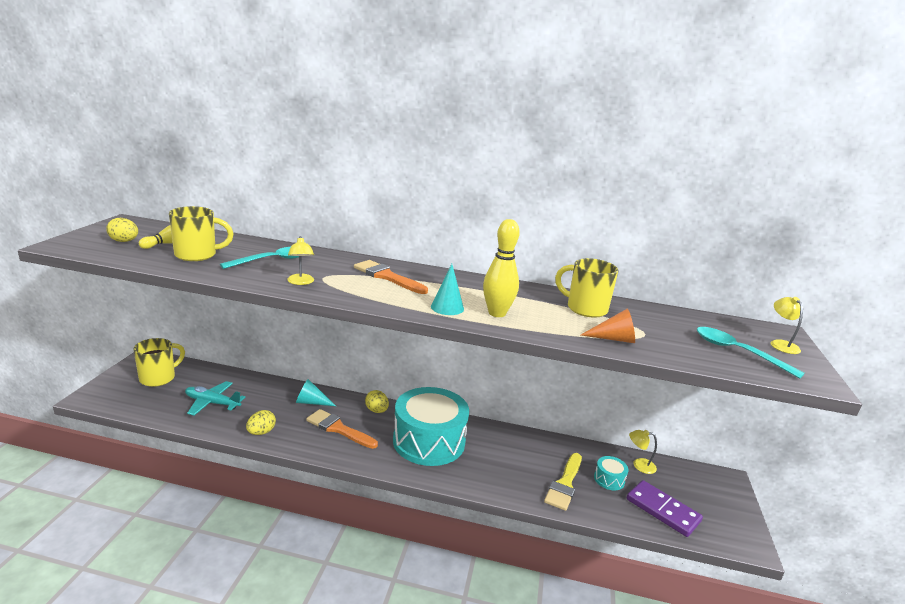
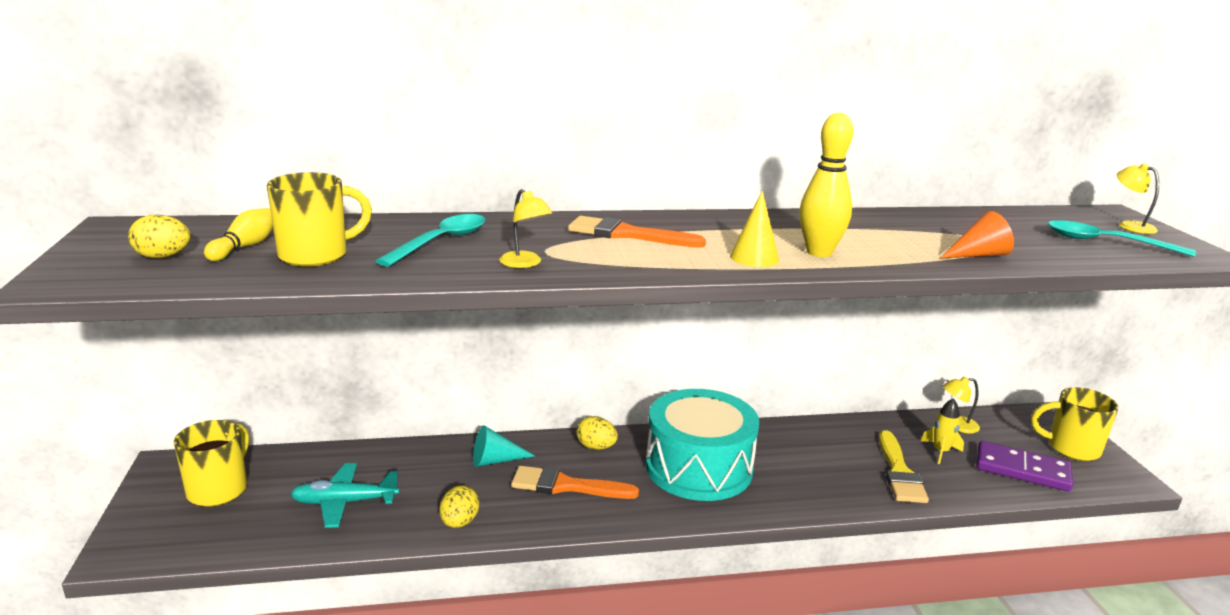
camera: 20 degrees left, 0 degrees up
turquoise cone [431,264,464,315] -> yellow cone [730,190,779,267]
yellow mug [555,258,618,318] -> yellow mug moved to [1031,387,1118,461]
turquoise drum [594,456,629,490] -> yellow rocket [921,398,964,464]

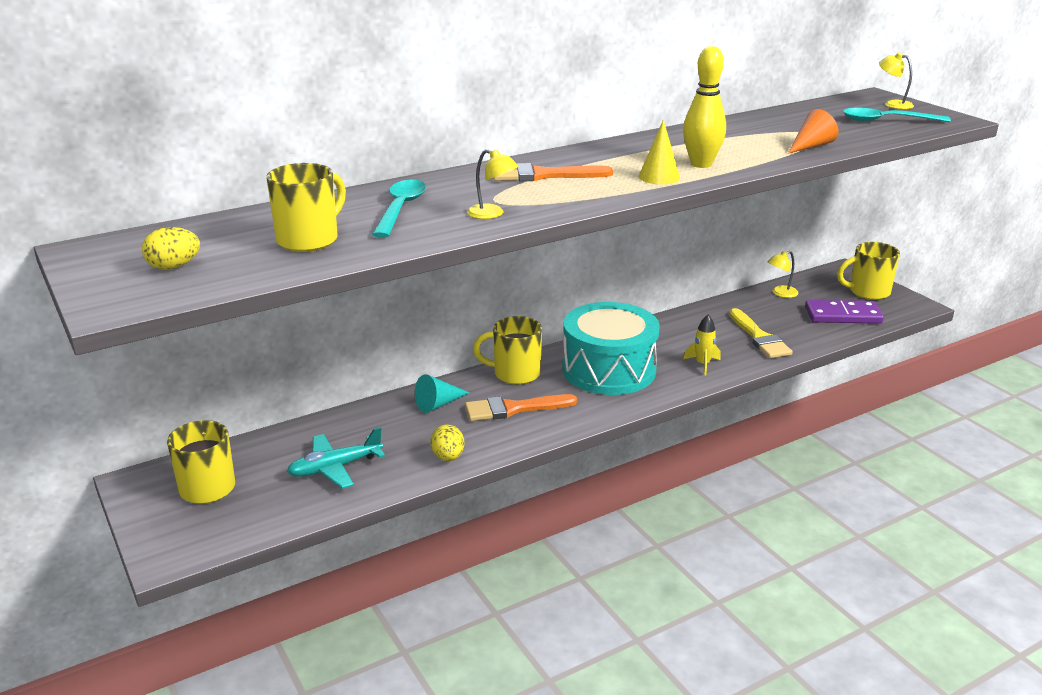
camera: 20 degrees left, 5 degrees up
yellow bowling pin [204,208,273,261] -> none
yellow egg [576,416,618,450] -> yellow mug [473,316,542,385]
yellow rocket [921,398,964,464] -> yellow rocket moved to [683,315,721,375]

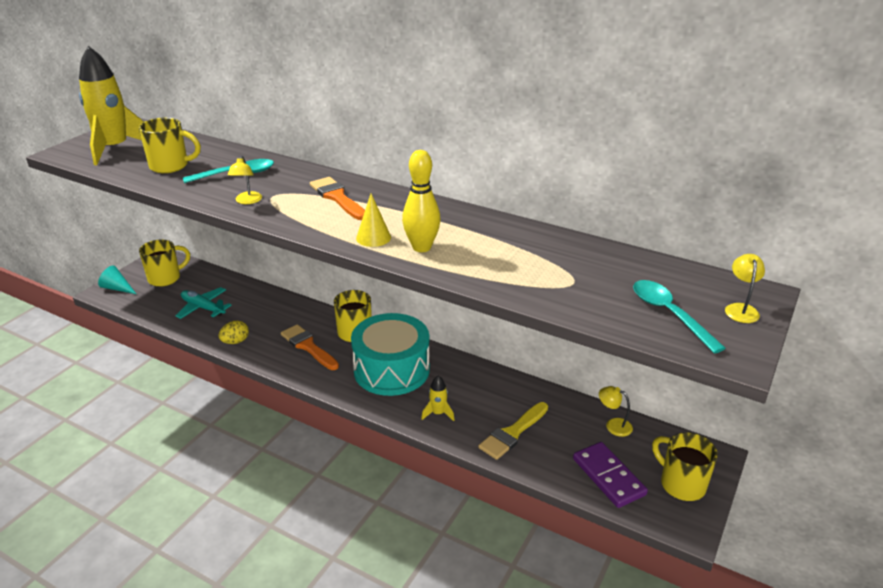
camera: 60 degrees right, 5 degrees up
yellow egg [142,227,200,270] -> yellow rocket [79,46,144,165]
turquoise cone [415,374,469,413] -> turquoise cone moved to [98,266,136,294]
orange cone [788,109,839,154] -> none

